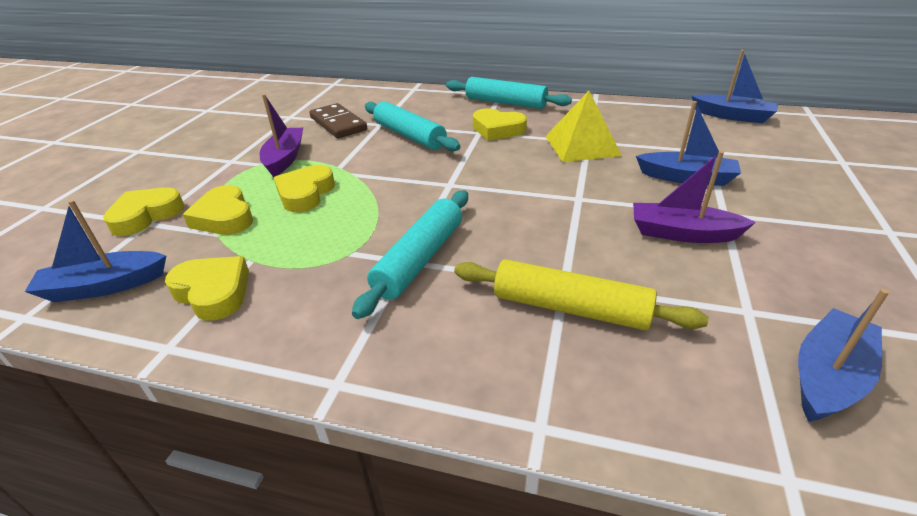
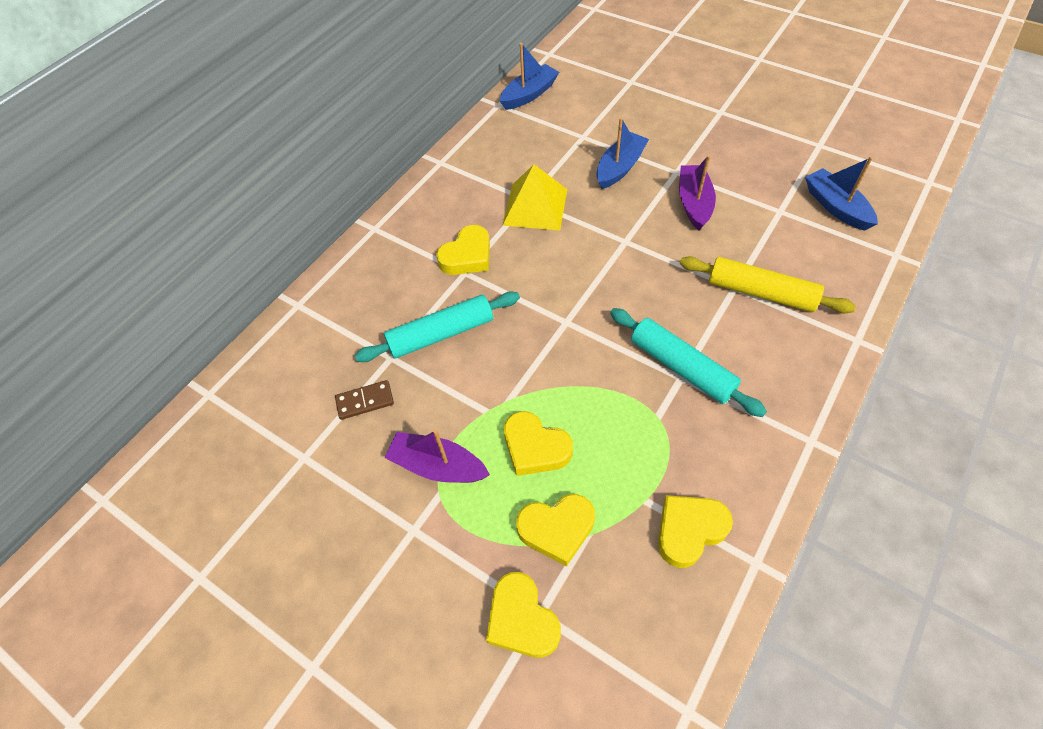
camera: 70 degrees left, 20 degrees up
blue boat [25,200,166,302] -> none
brown domino [309,103,367,138] -> brown domino [335,380,394,420], size x0.62
turquoise rolling pin [446,77,572,109] -> none
yellow rolling pin [454,259,709,330] -> yellow rolling pin turned 75 degrees clockwise [680,256,856,314]
purple boat [633,151,756,243] -> purple boat turned 150 degrees clockwise [679,155,716,231]

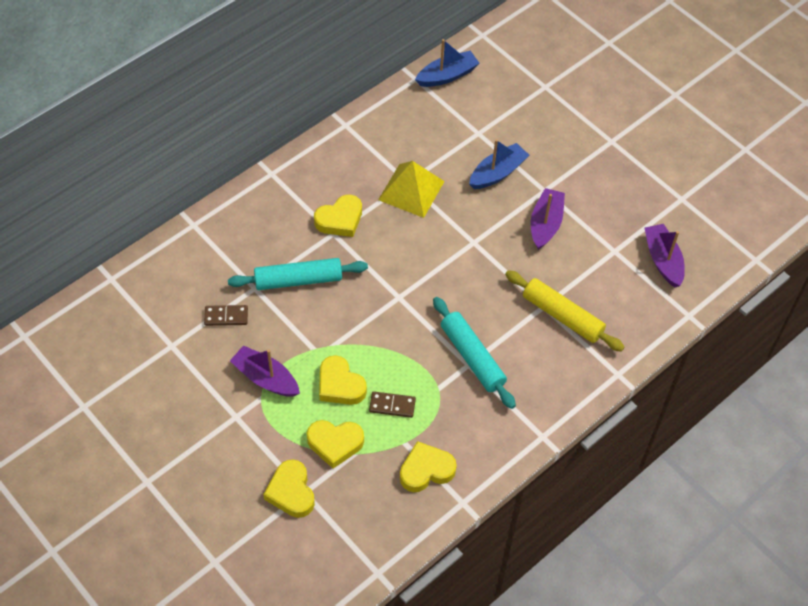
camera: 10 degrees right, 0 degrees up
blue boat [805,157,878,231] -> purple boat [644,224,685,287]
none -> brown domino [369,391,416,418]

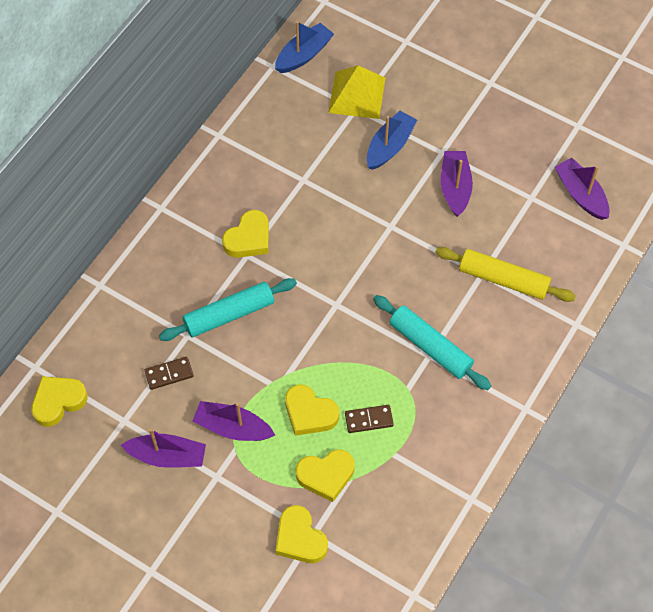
camera: 15 degrees left, 5 degrees up
yellow pyramid [378,161,445,218] -> yellow pyramid moved to [328,65,385,119]
yellow heart [400,441,457,492] -> yellow heart moved to [31,376,88,427]
none -> purple boat [121,428,206,468]

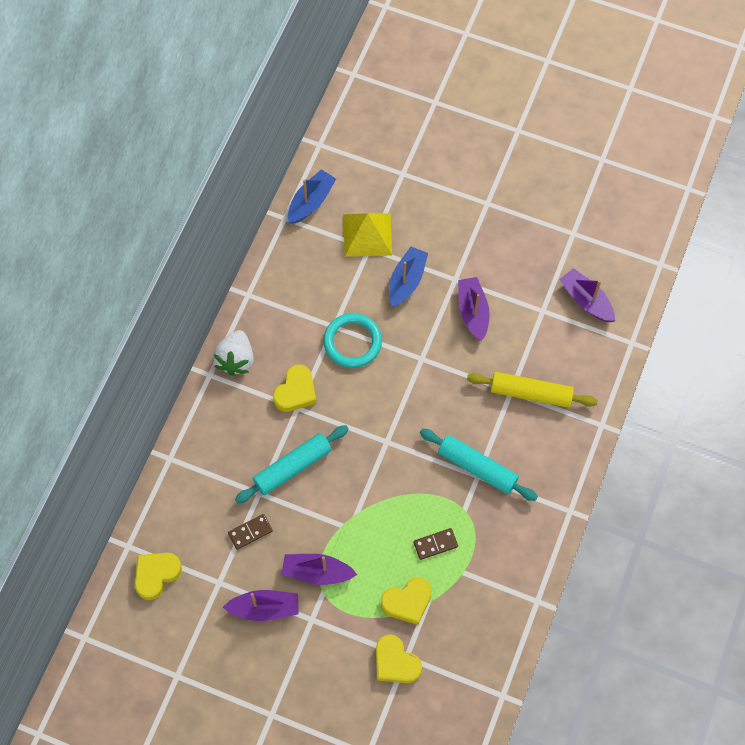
camera: 10 degrees left, 5 degrees up
yellow heart [285,384,339,436] -> none
none -> white strawberry [213,330,254,376]
none -> turquoise ring [323,313,382,368]

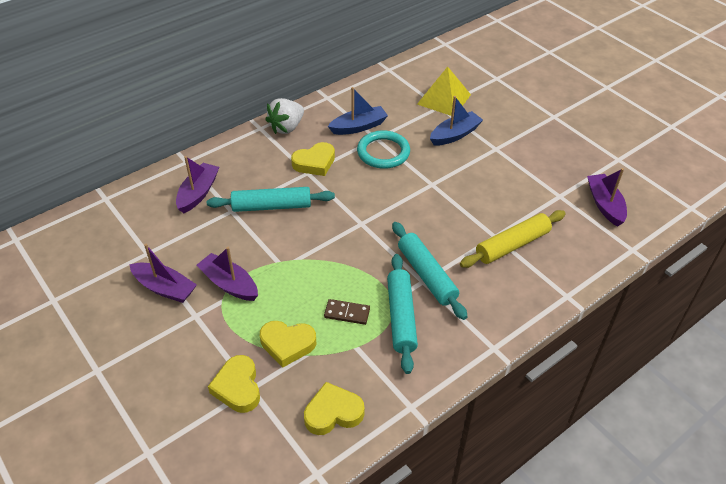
camera: 30 degrees right, 20 degrees down
yellow heart [135,553,182,600] -> yellow heart moved to [304,382,364,435]
brown domino [228,514,273,550] -> none
blue boat [288,169,336,224] -> blue boat moved to [328,87,388,135]
purple boat [458,277,490,341] -> purple boat moved to [176,156,219,213]
yellow rolling pin [467,372,598,408] -> yellow rolling pin turned 75 degrees counterclockwise [460,210,566,268]
none -> turquoise rolling pin [387,254,418,374]

